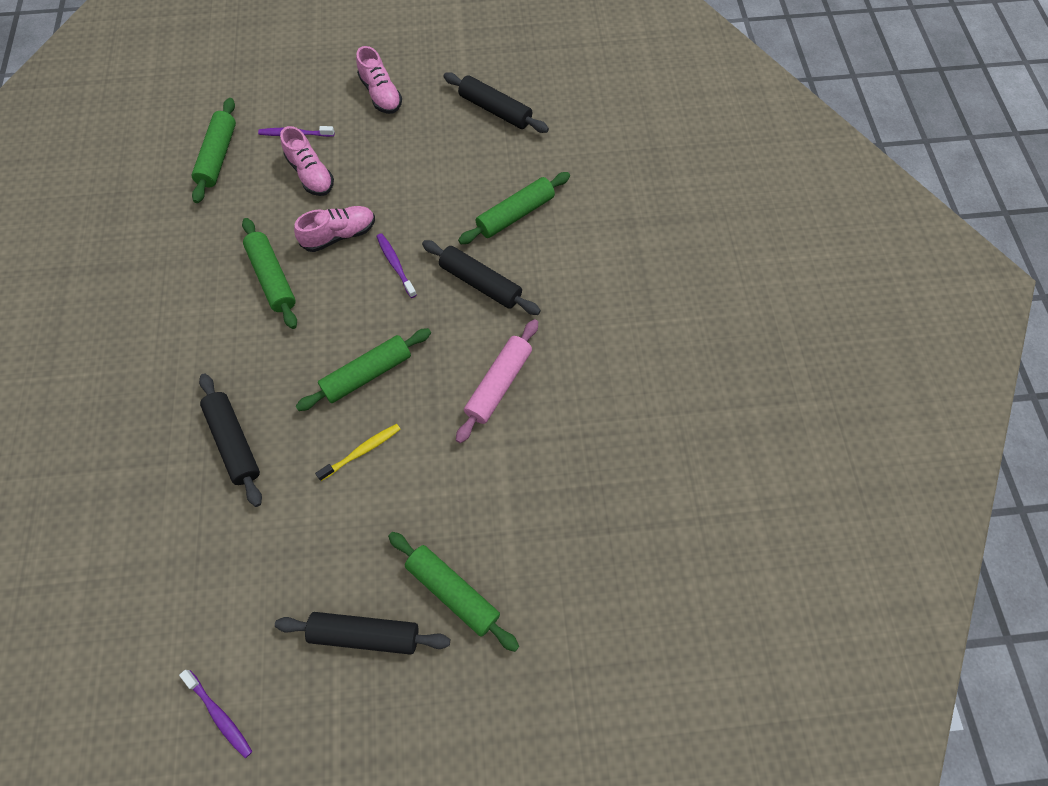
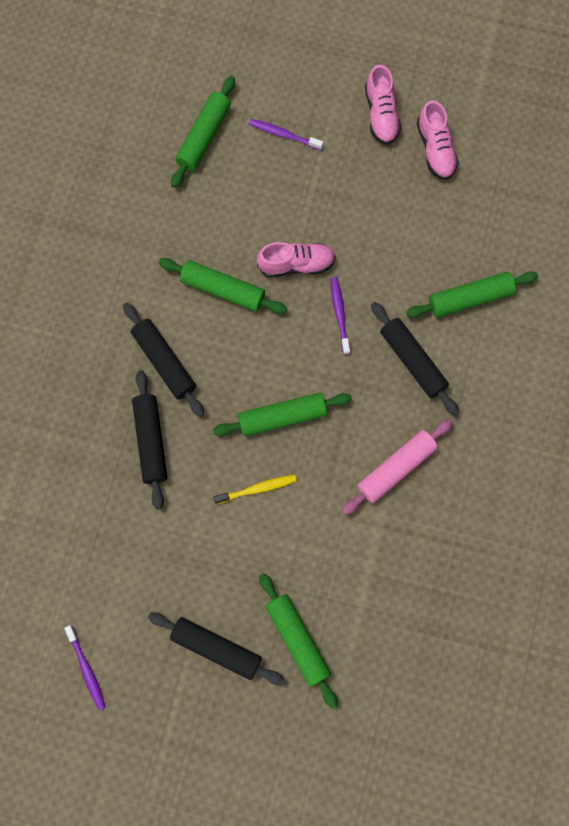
camera: 20 degrees right, 10 degrees up
green rolling pin [242,218,297,329] -> green rolling pin turned 60 degrees counterclockwise [158,258,287,314]
pink shoe [280,126,334,196] -> pink shoe moved to [417,101,459,180]
black rolling pin [443,72,549,133] -> black rolling pin moved to [123,303,204,417]

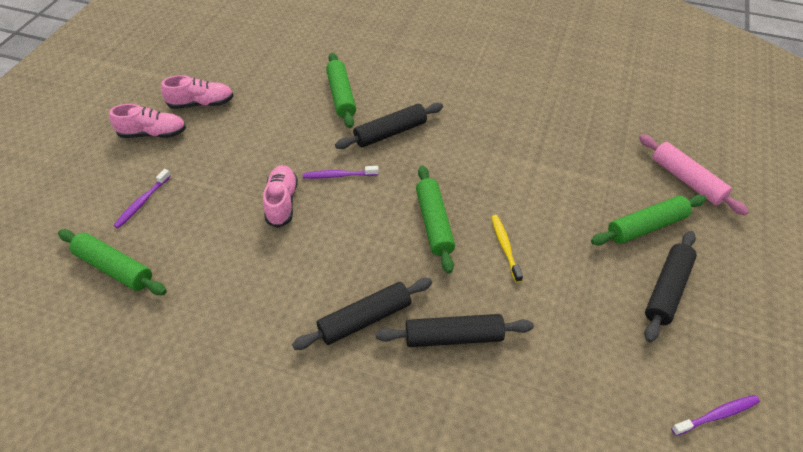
camera: 85 degrees left, 25 degrees down
green rolling pin [158,258,287,314] -> none
pink rolling pin [342,419,453,515] -> pink rolling pin moved to [639,134,749,215]

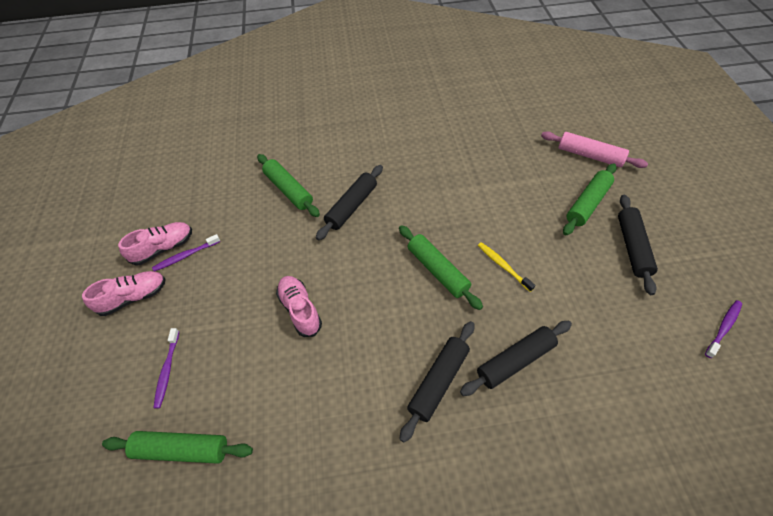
camera: 25 degrees left, 5 degrees up
purple toothbrush [303,166,379,179] -> purple toothbrush moved to [152,234,220,271]

